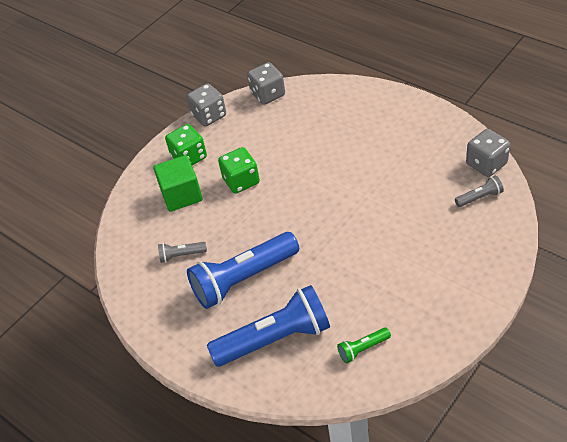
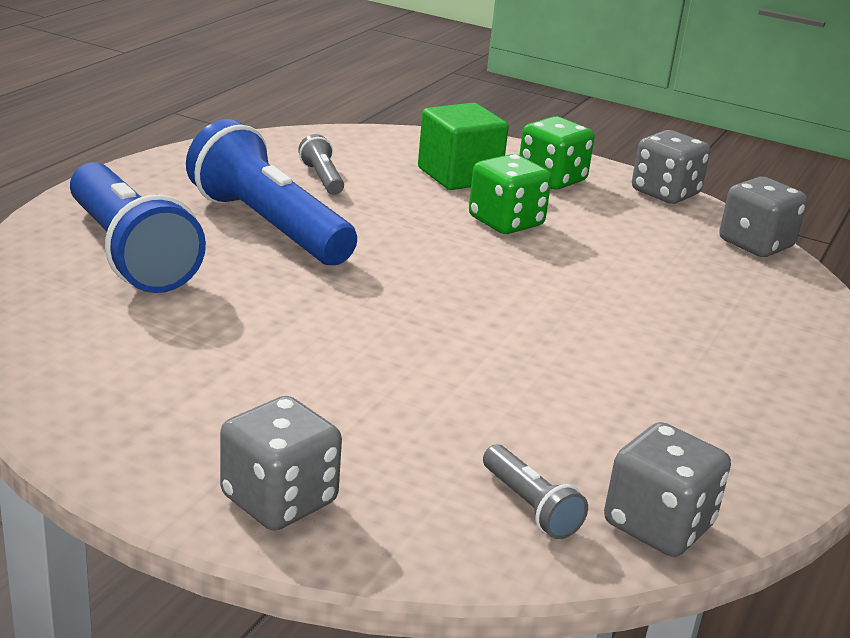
camera: 70 degrees right, 20 degrees down
green flashlight [337,327,391,363] -> none
none -> grey dice [220,396,342,531]

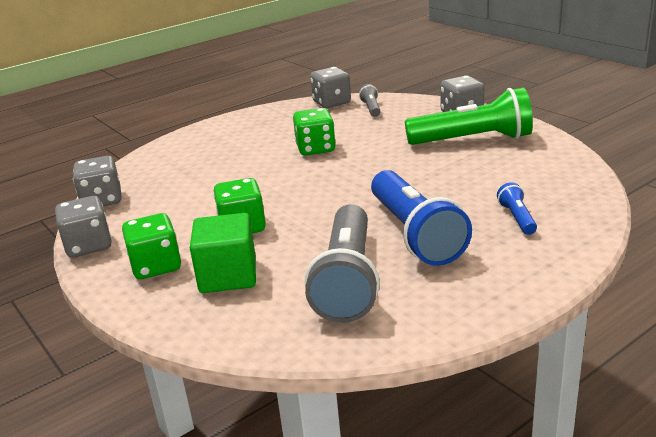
camera: 150 degrees left, 0 degrees up
blue flashlight [70,162,206,293] -> blue flashlight [497,182,537,235], size x0.44
grey flashlight [298,134,344,195] -> grey flashlight [305,204,380,323], size x2.27
none -> green dice [293,108,336,155]
none -> green flashlight [405,88,533,145]

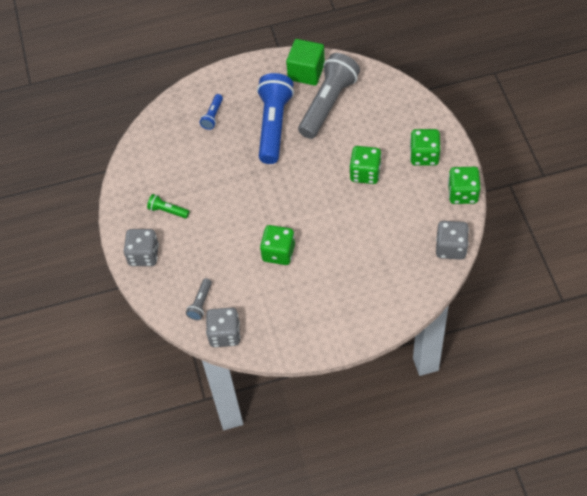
camera: 155 degrees left, 30 degrees up
grey dice [55,196,112,257] -> green dice [448,167,481,204]
green cube [190,213,256,293] -> green cube moved to [286,39,325,86]
green flashlight [405,88,533,145] -> green flashlight [147,194,190,219], size x0.44

